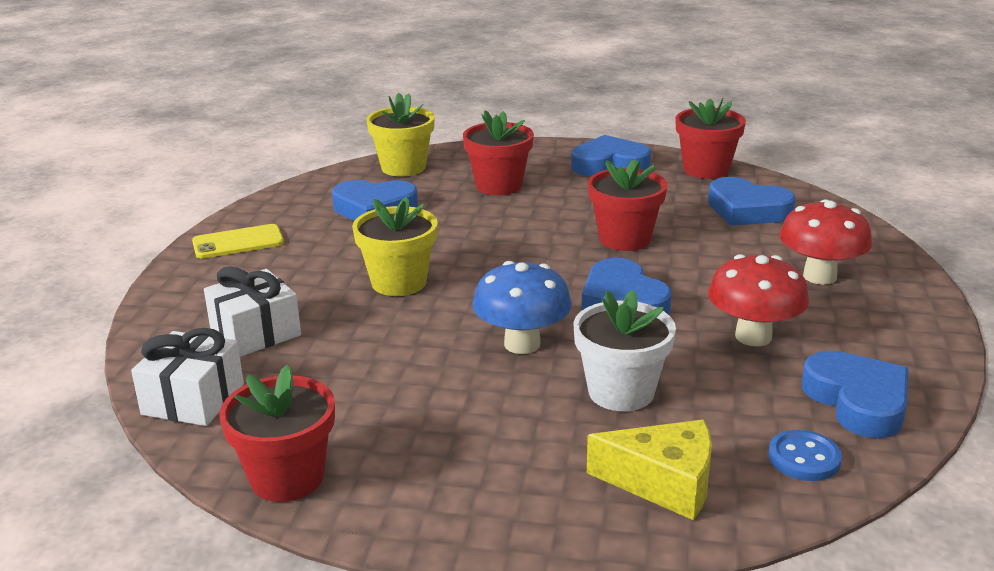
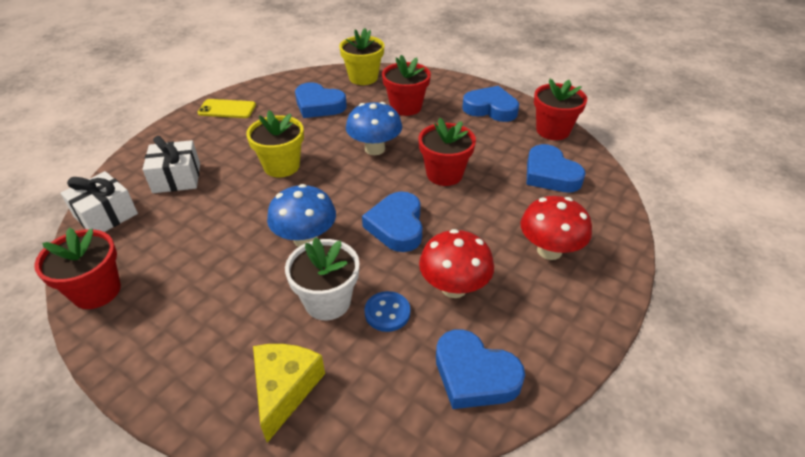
camera: 25 degrees right, 15 degrees up
yellow cheese [587,420,712,520] -> yellow cheese turned 120 degrees counterclockwise [253,344,325,443]
blue button [768,430,842,481] -> blue button moved to [365,291,410,332]
blue heart [802,351,908,438] -> blue heart turned 120 degrees clockwise [436,329,525,409]
none -> blue mushroom [346,102,402,155]

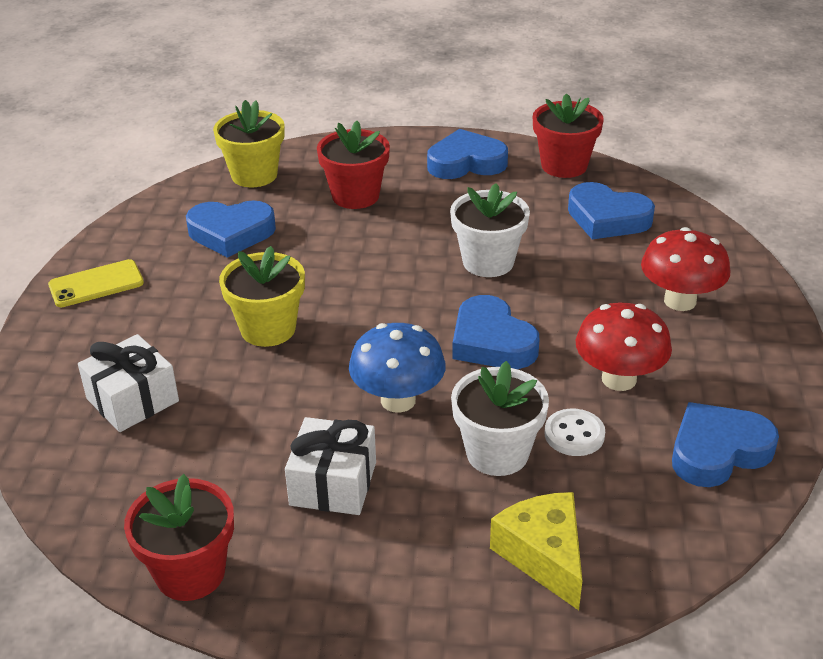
camera: 30 degrees left, 5 degrees down
white gift [61,171,138,232] -> white gift moved to [285,417,376,515]
blue mushroom [346,102,402,155] -> none
blue button [365,291,410,332] -> white button [545,409,605,456]
red flower pot [419,118,476,186] -> white flower pot [450,183,530,277]
blue heart [436,329,525,409] -> blue heart turned 150 degrees clockwise [672,402,779,487]

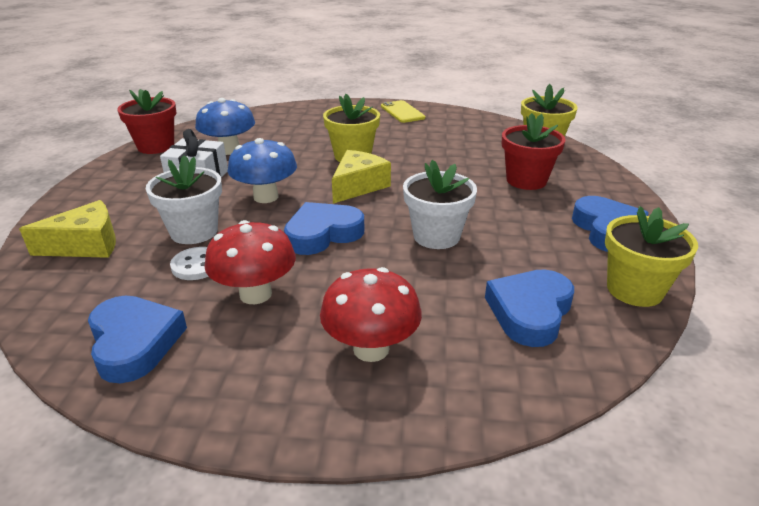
camera: 90 degrees right, 5 degrees down
white gift [78,334,179,432] -> none
blue heart [186,201,276,258] -> none
red flower pot [533,93,604,178] -> yellow flower pot [605,206,698,307]
none -> blue mushroom [195,98,255,155]
none -> yellow cheese [332,150,391,204]

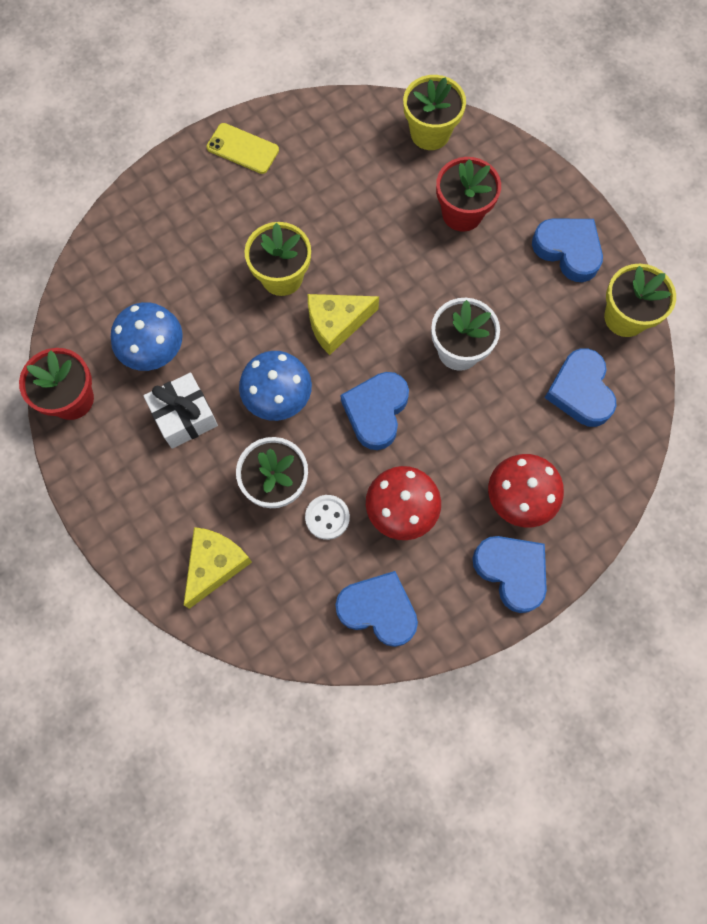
camera: 40 degrees left, 40 degrees up
yellow cheese [332,150,391,204] -> yellow cheese turned 105 degrees counterclockwise [308,294,379,355]
none -> blue heart [472,536,547,613]

